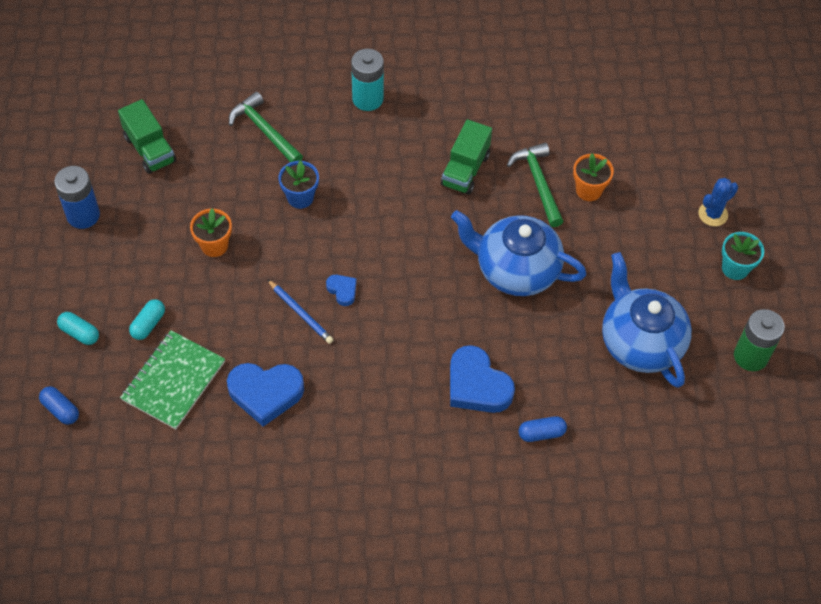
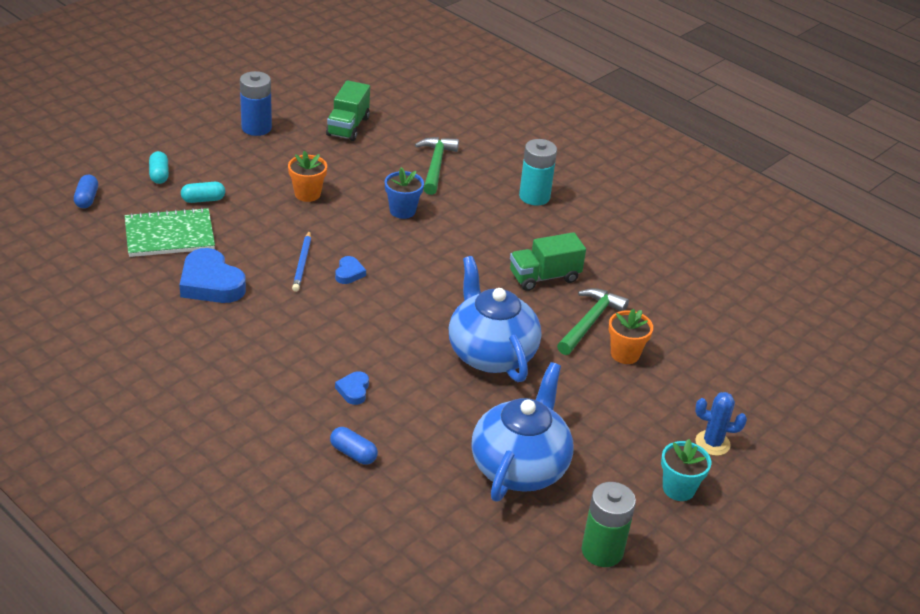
camera: 45 degrees right, 20 degrees down
blue heart [450,345,515,413] -> blue heart [335,371,369,405], size x0.49

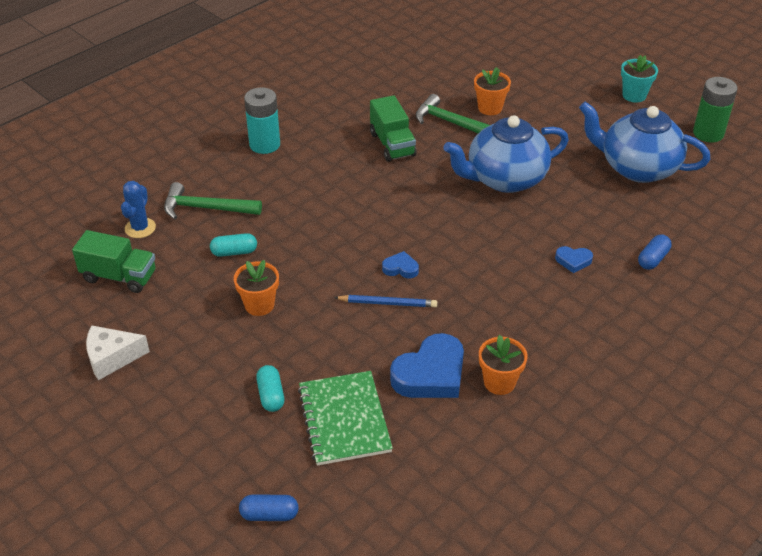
camera: 85 degrees left, 5 degrees up
turquoise capsule [149,151,169,184] -> turquoise capsule moved to [210,233,257,257]
blue battery [240,71,272,136] -> white cheese [86,325,150,380]
blue flower pot [385,167,424,219] -> none
blue cactus [695,392,747,456] -> blue cactus moved to [121,181,156,238]
none -> orange flower pot [479,335,528,395]

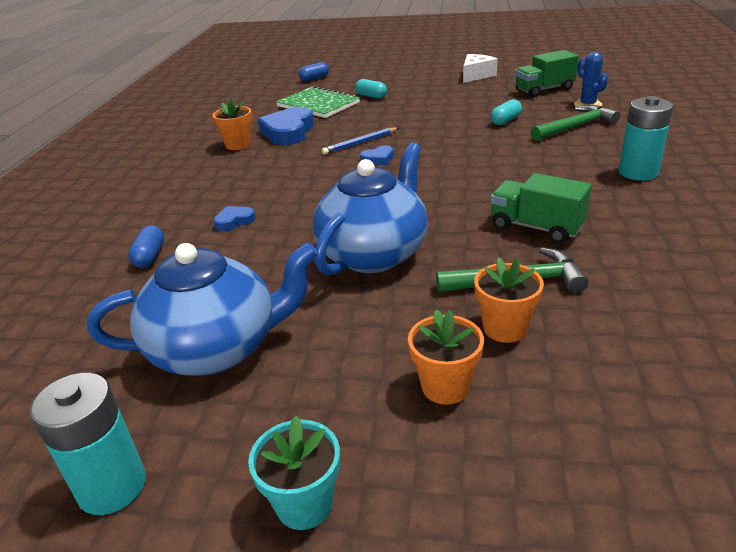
camera: 145 degrees right, 10 degrees down
orange flower pot [234,260,279,316] -> orange flower pot moved to [408,309,484,405]
green battery [693,77,738,142] -> turquoise battery [30,373,146,515]

